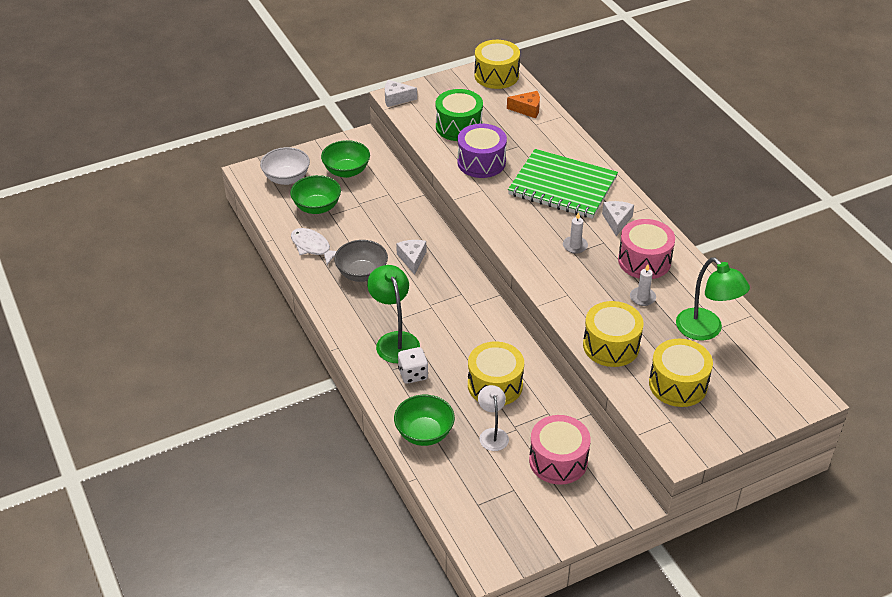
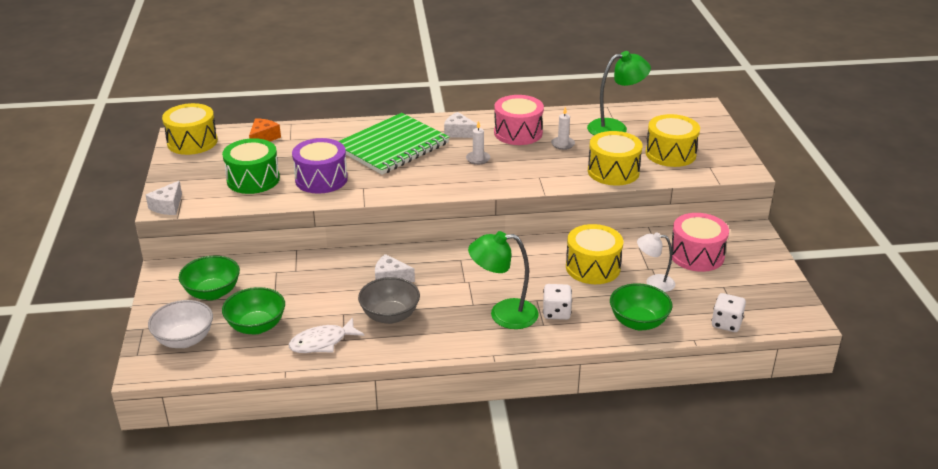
camera: 70 degrees left, 10 degrees down
none -> white dice [712,293,746,332]

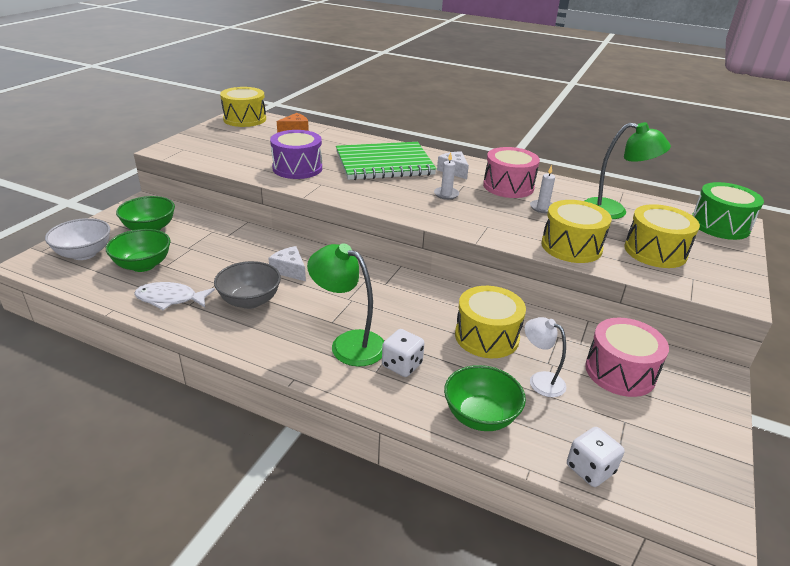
camera: 30 degrees right, 0 degrees up
white cheese [146,181,182,215] -> none
green drum [222,138,280,194] -> green drum moved to [692,182,764,240]

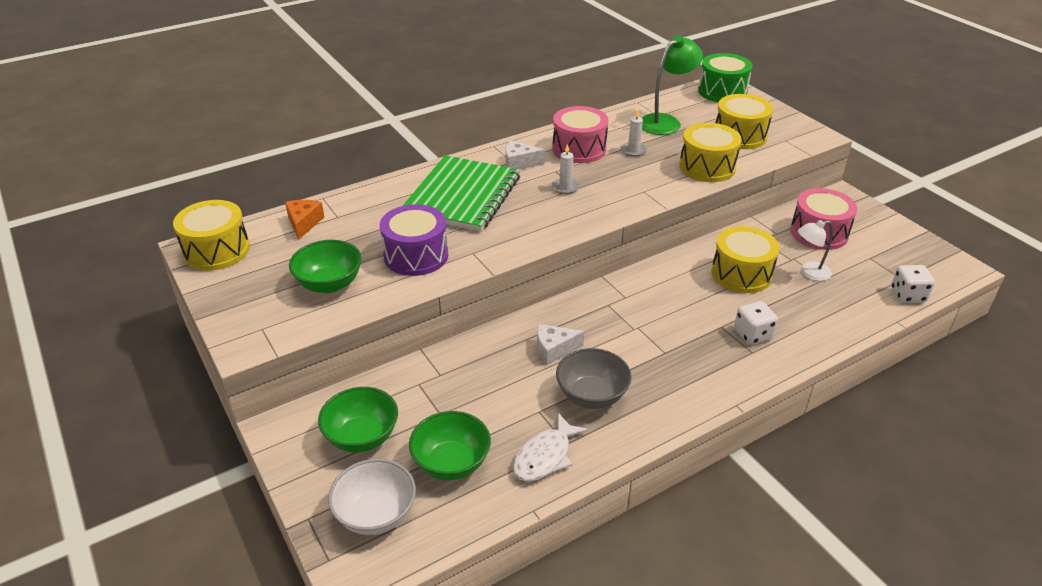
camera: 55 degrees left, 5 degrees up
green lamp [307,243,384,367] -> none
green bowl [444,365,526,431] -> green bowl moved to [289,240,362,293]

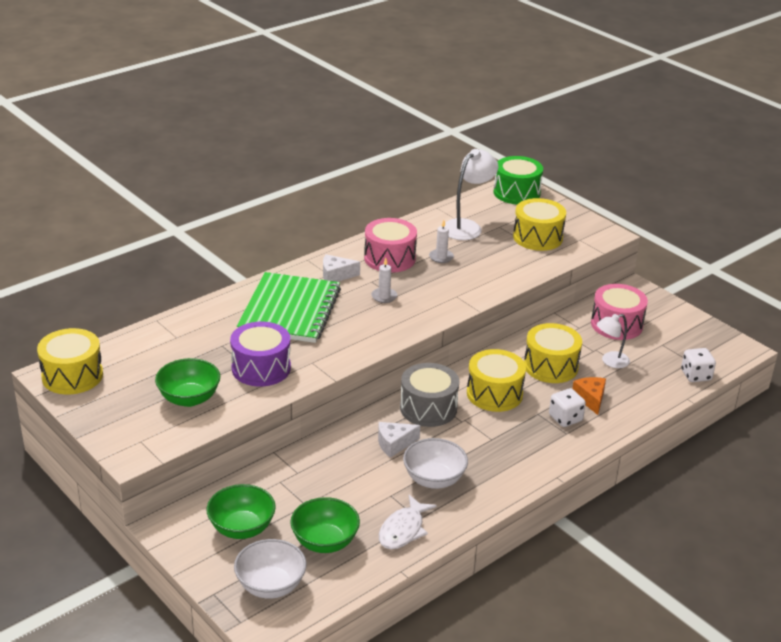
camera: 10 degrees left, 5 degrees down
orange cheese [285,200,324,240] -> orange cheese moved to [572,377,606,415]
grey bowl [556,348,631,409] -> white bowl [403,438,468,489]
green lamp [642,36,703,135] -> white lamp [445,149,498,240]
yellow drum [679,123,742,182] -> yellow drum moved to [467,349,526,412]
none -> grey drum [400,363,459,427]

